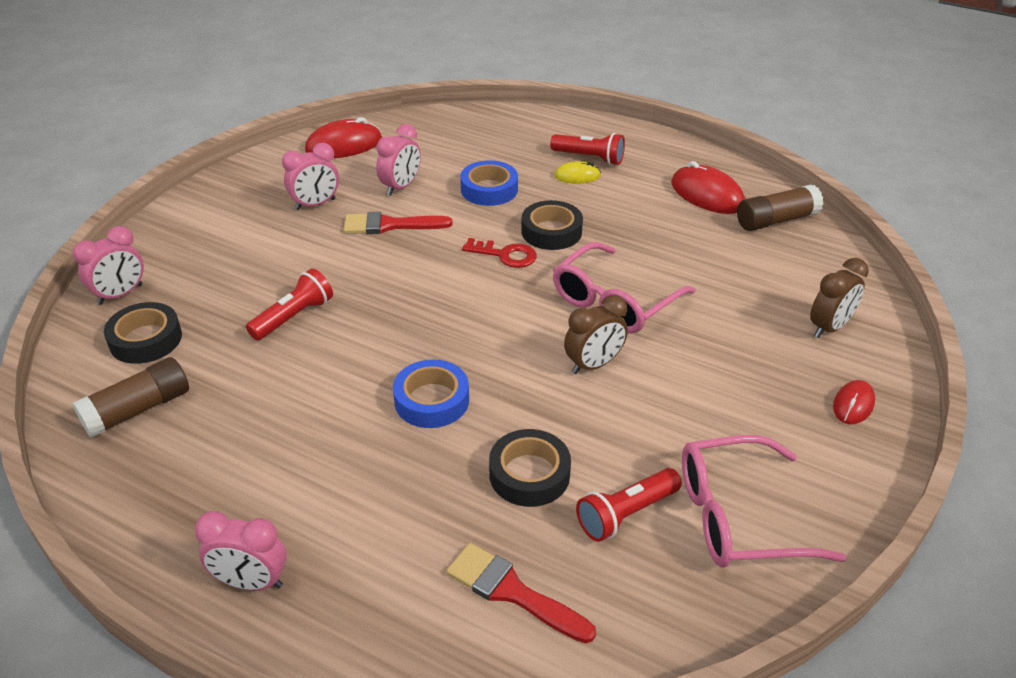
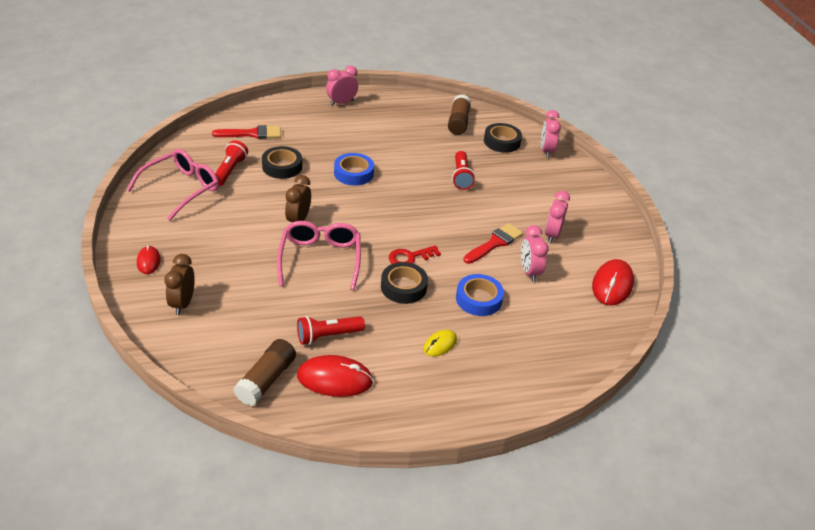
camera: 135 degrees right, 0 degrees up
red flashlight [550,133,625,165] -> red flashlight moved to [297,316,365,345]

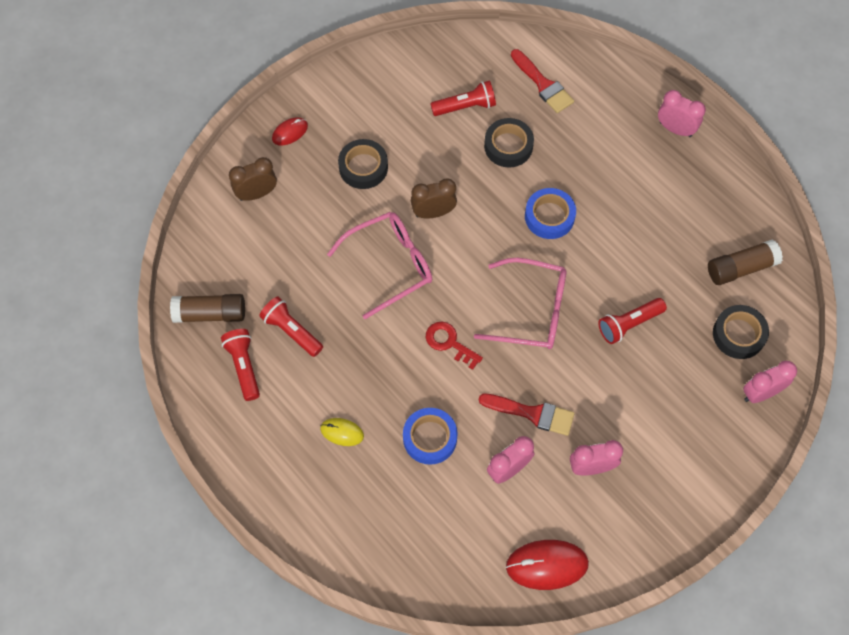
camera: 65 degrees right, 25 degrees up
pink glasses [127,149,219,221] -> pink glasses moved to [474,258,566,349]
red mouse [297,355,373,397] -> red flashlight [221,329,260,401]
black tape [381,262,428,304] -> black tape moved to [338,139,388,189]

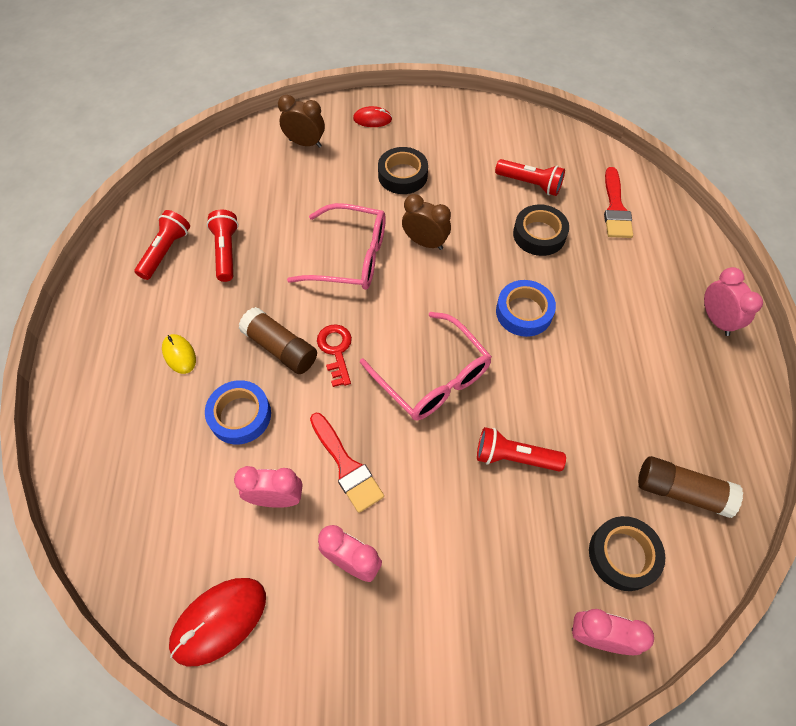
camera: 40 degrees right, 5 degrees down
brown glue stick [170,294,245,323] -> brown glue stick moved to [239,307,317,374]
red mouse [506,540,589,590] -> red mouse turned 75 degrees counterclockwise [169,578,266,666]

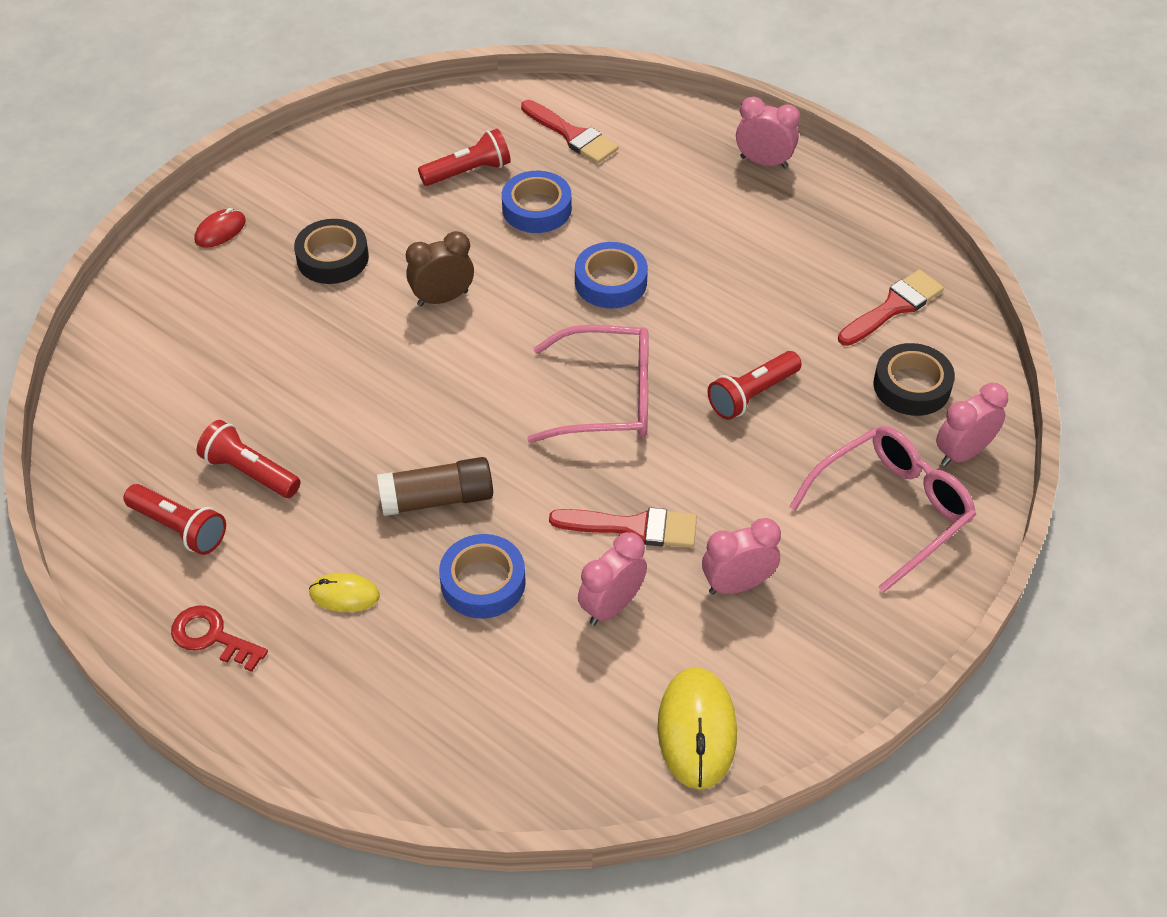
camera: 50 degrees left, 10 degrees down
red flashlight [135,210,190,280] -> red flashlight turned 150 degrees clockwise [124,484,226,555]
red mouse [169,578,266,666] -> yellow mouse [657,667,737,790]
brown clock [278,95,325,148] -> none
pink glasses [287,203,386,290] -> pink glasses moved to [789,426,976,593]
red key [317,324,352,387] -> red key moved to [171,605,268,672]
black tape [513,204,569,256] -> blue tape [502,171,572,233]
brown glue stick [638,456,743,518] -> red brush [838,269,944,346]

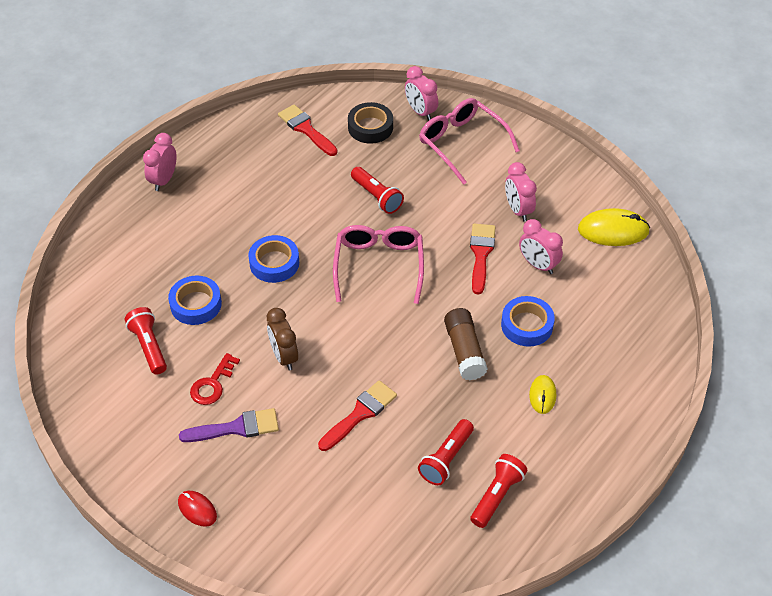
camera: 90 degrees left, 0 degrees up
red key [171,605,268,672] -> red key moved to [190,353,240,405]
black tape [294,219,369,284] -> purple brush [179,408,279,442]
red brush [521,100,619,164] -> red brush moved to [318,380,397,451]

